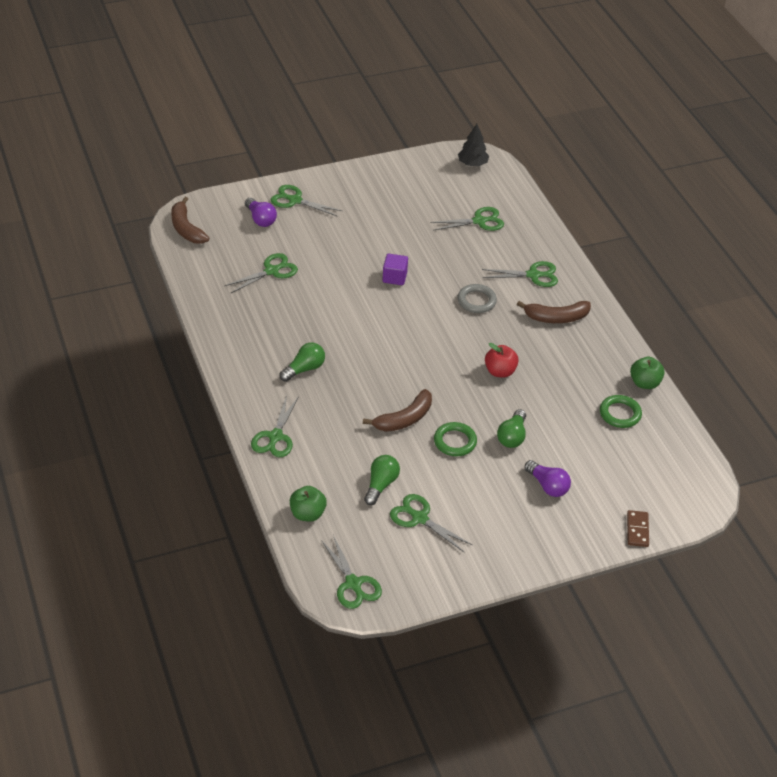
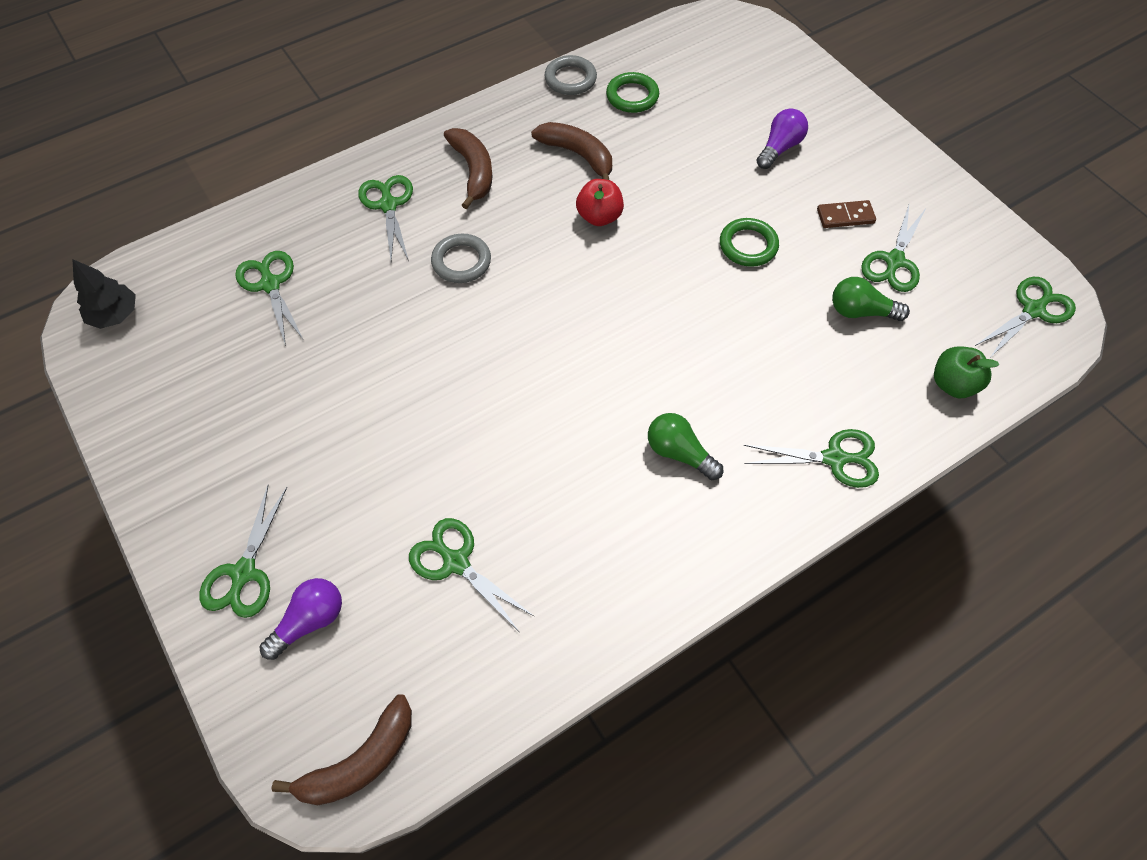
camera: 100 degrees left, 15 degrees up
brown banana [363,389,432,432] -> brown banana moved to [531,122,612,180]
purple cube [383,254,408,285] -> none
green light bulb [497,409,526,448] -> none
brown domino [627,510,649,547] -> brown domino moved to [817,200,876,228]
green apple [630,357,665,389] -> grey ring [545,55,597,95]

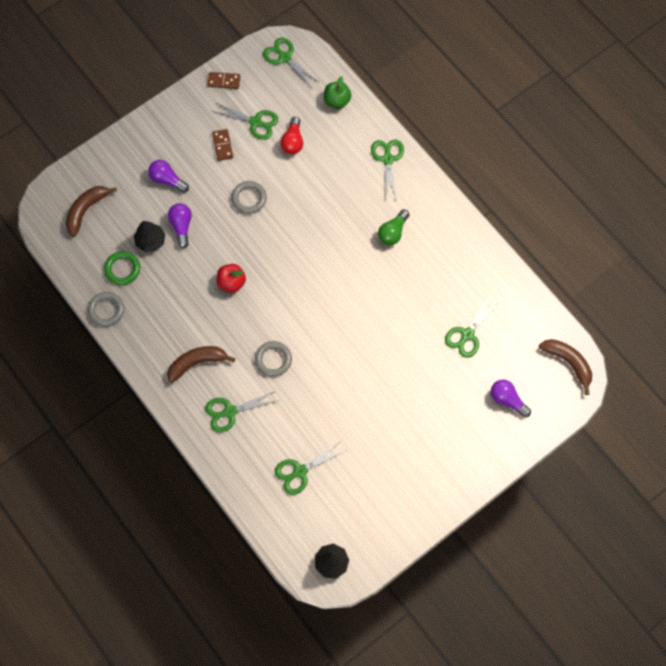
camera: 95 degrees left, 10 degrees up
green scissors [199,484,287,618] -> none
brown banana [531,122,612,180] -> brown banana moved to [66,186,117,237]
green ring [720,218,779,267] -> grey ring [231,181,267,214]
green light bulb [832,277,910,321] -> red light bulb [280,117,303,154]
none -> black tree [134,221,165,252]
none -> purple light bulb [168,203,192,248]
none -> brown domino [208,72,240,89]

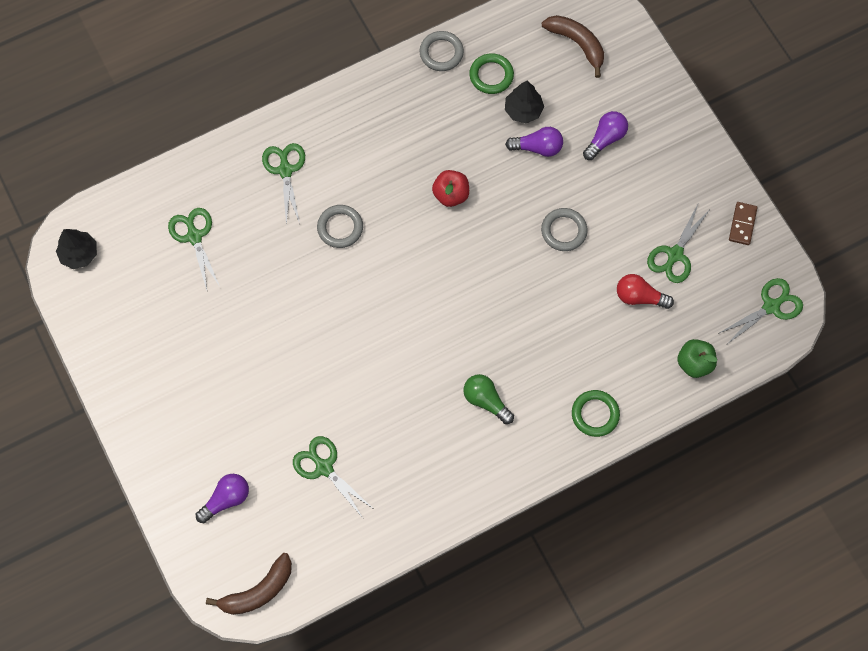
camera: 100 degrees right, 0 degrees up
brown banana [167,346,235,383] -> none
brown domino [212,129,233,161] -> none
green scissors [371,140,404,199] -> green ring [572,390,620,437]

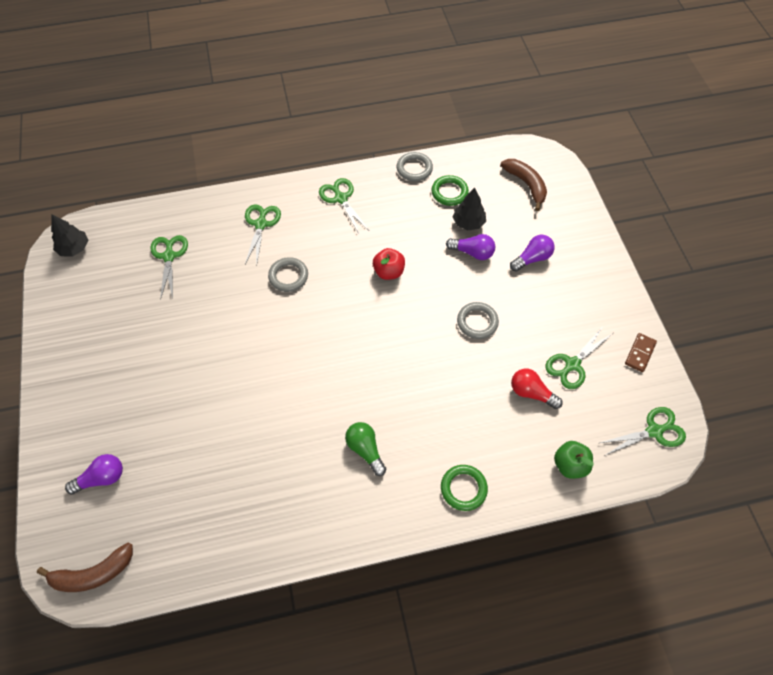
camera: 15 degrees right, 10 degrees down
green scissors [293,436,372,518] -> green scissors moved to [319,178,368,234]

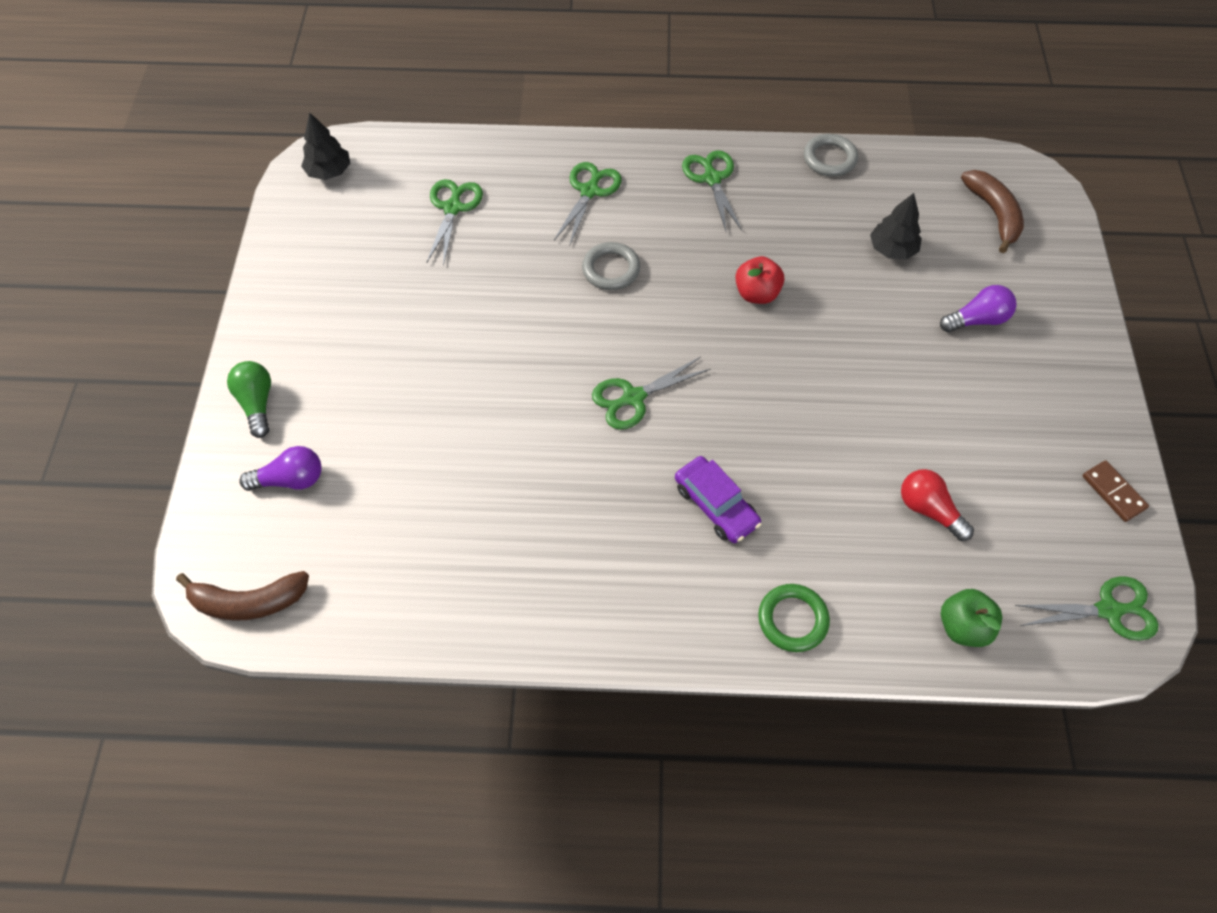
camera: 15 degrees right, 0 degrees up
green light bulb [345,422,386,476] -> green light bulb moved to [227,361,271,438]
green ring [432,175,469,206] -> none
purple light bulb [446,234,495,260] -> none
grey ring [457,302,499,339] -> none
green scissors [545,328,612,389] -> green scissors moved to [592,357,710,430]
brown domino [625,333,657,372] -> brown domino turned 75 degrees counterclockwise [1082,460,1149,522]
none -> purple car [675,456,761,543]

